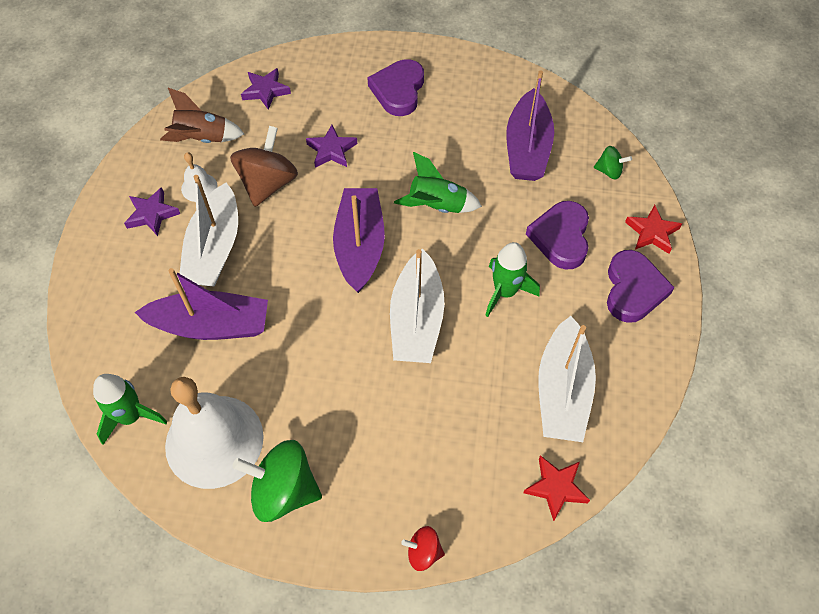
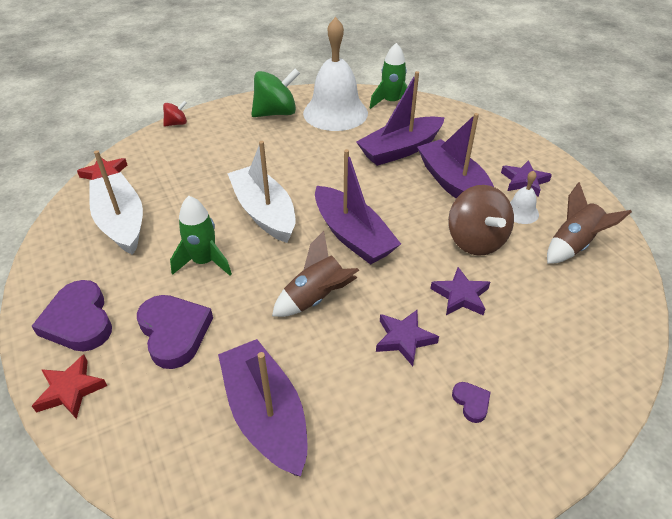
camera: 145 degrees right, 15 degrees down
white boat [179,175,238,287] -> purple boat [417,113,494,198]
purple star [241,68,291,110] -> purple star moved to [376,310,439,366]
purple heart [367,59,424,116] -> purple heart [452,382,491,423], size x0.46
green rocket [394,152,482,213] -> brown rocket [272,231,359,317]
green spinning top [594,146,632,180] -> none

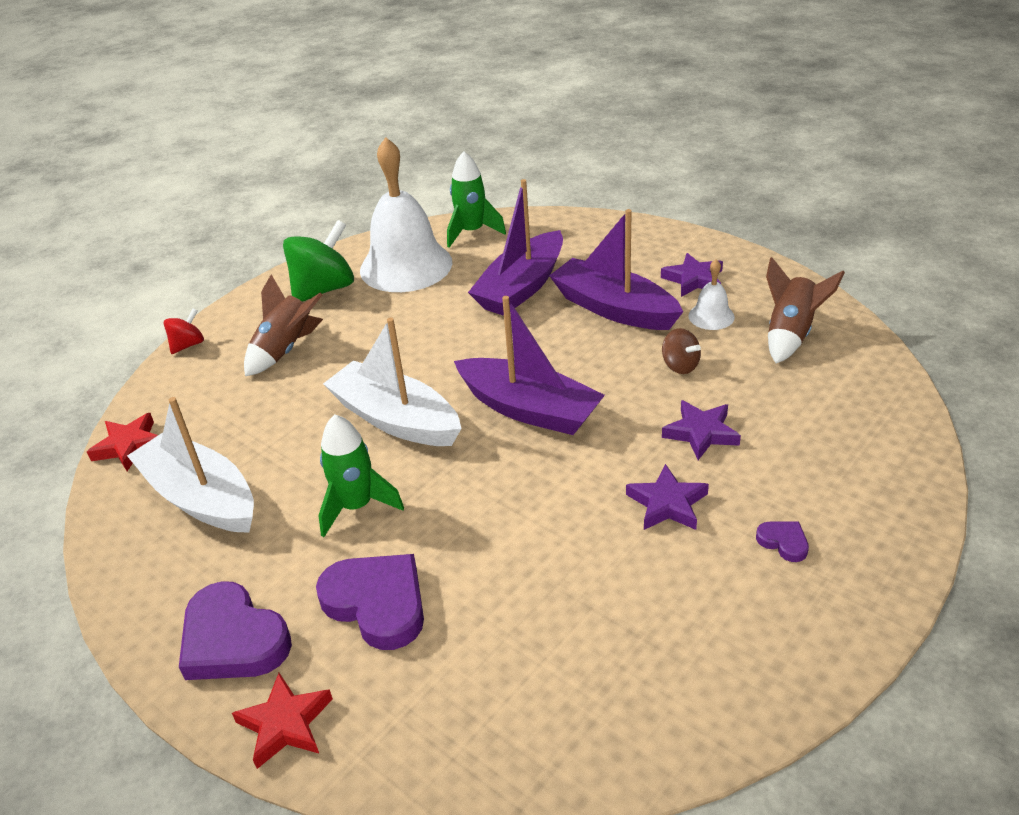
camera: 20 degrees left, 5 degrees down
purple boat [218,339,308,476] -> none
brown rocket [272,231,359,317] -> brown rocket moved to [244,274,323,376]
brown spinning top [448,185,514,256] -> brown spinning top [662,328,701,374], size x0.51

